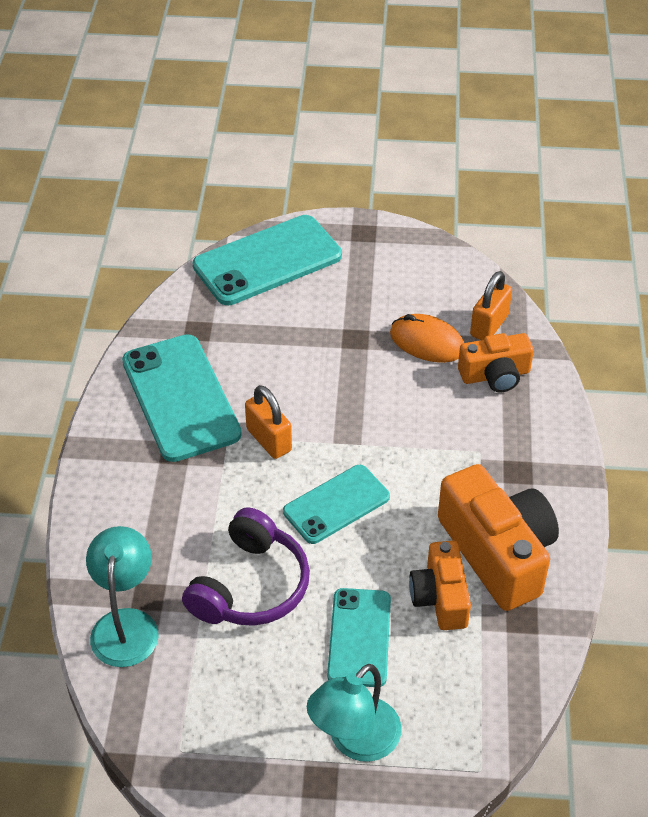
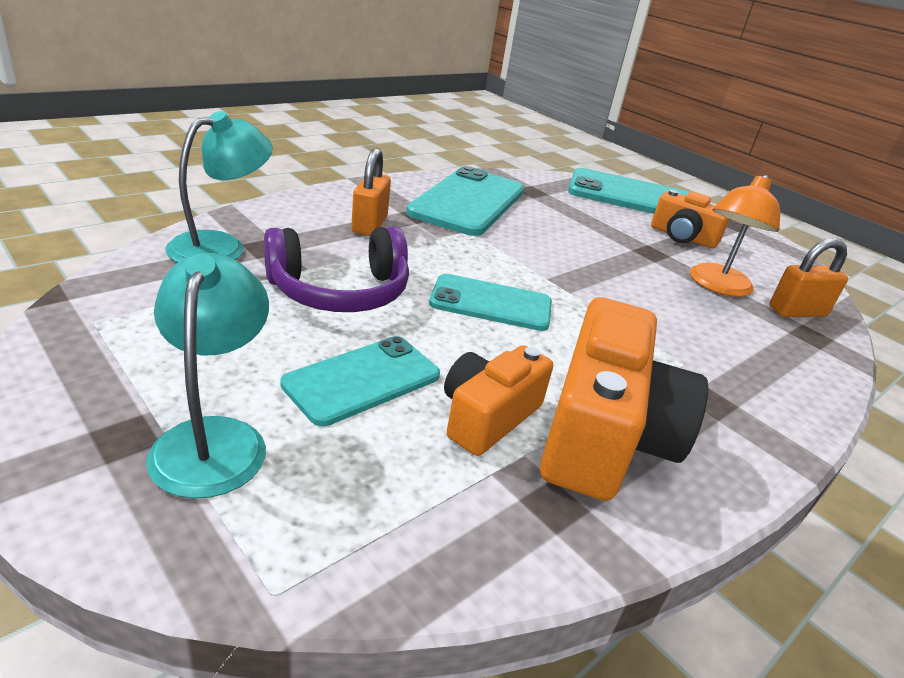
camera: 40 degrees right, 15 degrees down
orange padlock [245,385,292,459] -> orange padlock moved to [351,148,391,236]
turquoise lamp [307,664,402,762] -> turquoise lamp turned 90 degrees clockwise [146,253,269,499]
orange mouse [390,314,464,363] -> orange lamp [690,175,780,297]
orange camera [458,333,534,393] -> orange camera moved to [651,190,730,248]

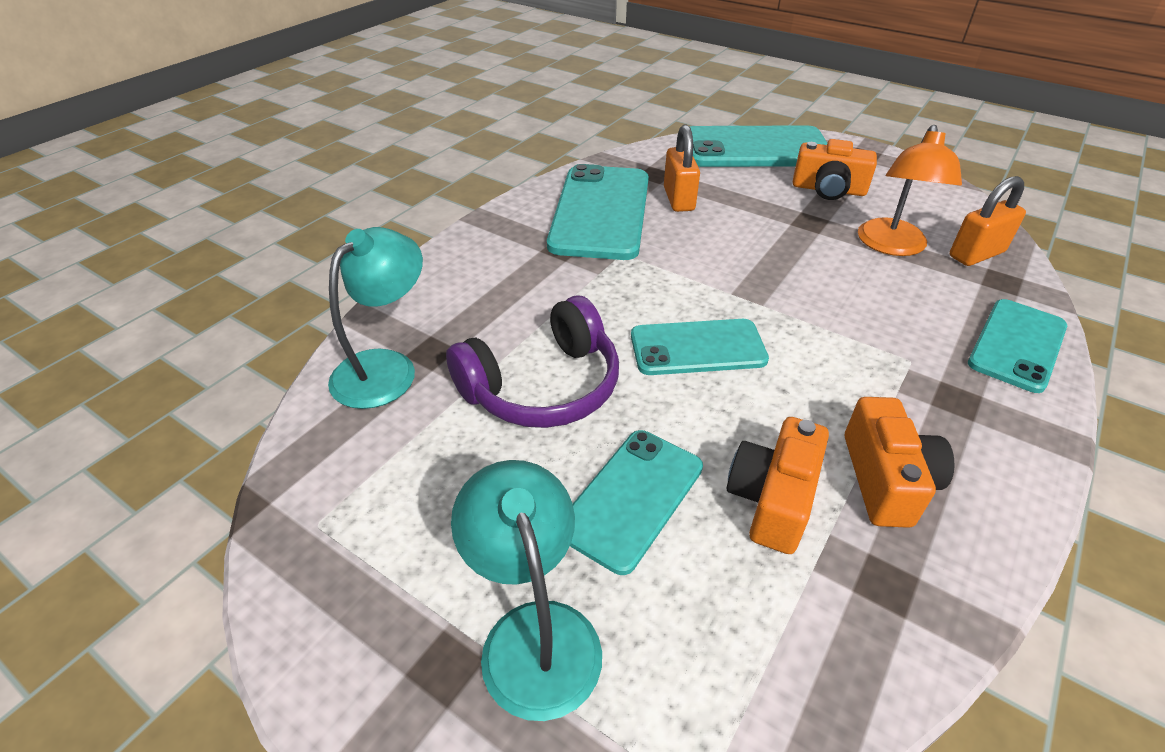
camera: 10 degrees left, 10 degrees up
orange padlock [351,148,391,236] -> orange padlock moved to [664,124,700,212]
orange camera [540,297,708,501] -> orange camera [845,397,954,528], size x0.59
none -> turquoise phone [968,299,1067,393]

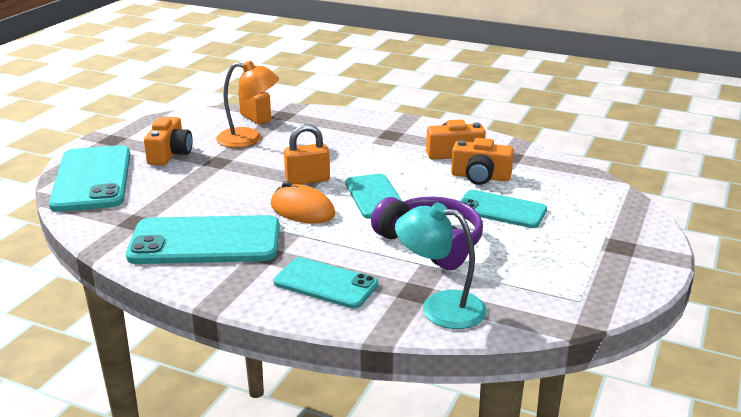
camera: 100 degrees left, 15 degrees down
turquoise lamp [451,460,602,721] -> none
orange padlock [664,124,700,212] -> orange padlock moved to [284,124,330,184]
turquoise phone [968,299,1067,393] -> turquoise phone moved to [273,257,378,309]
none -> orange mouse [271,182,335,224]

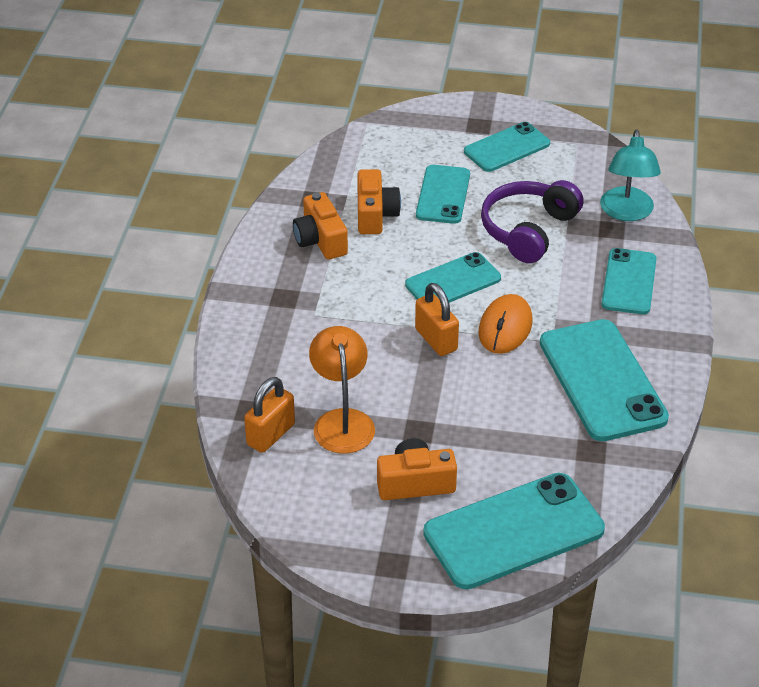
camera: 105 degrees left, 15 degrees up
none -> turquoise phone [464,122,550,172]

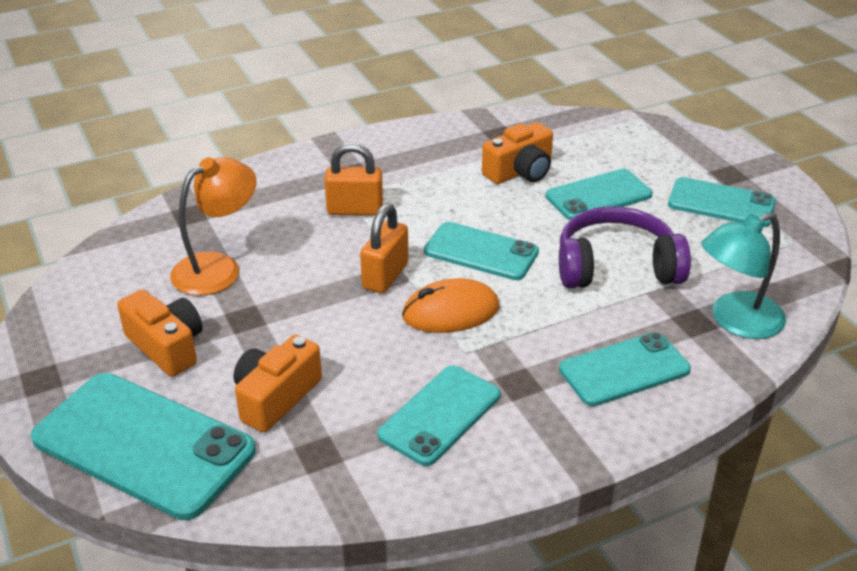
camera: 55 degrees right, 5 degrees down
orange padlock [244,377,295,453] -> orange padlock moved to [324,143,383,216]
orange camera [293,192,348,259] -> orange camera moved to [234,335,322,432]
turquoise phone [540,319,669,441] -> turquoise phone [378,365,500,466], size x0.62

